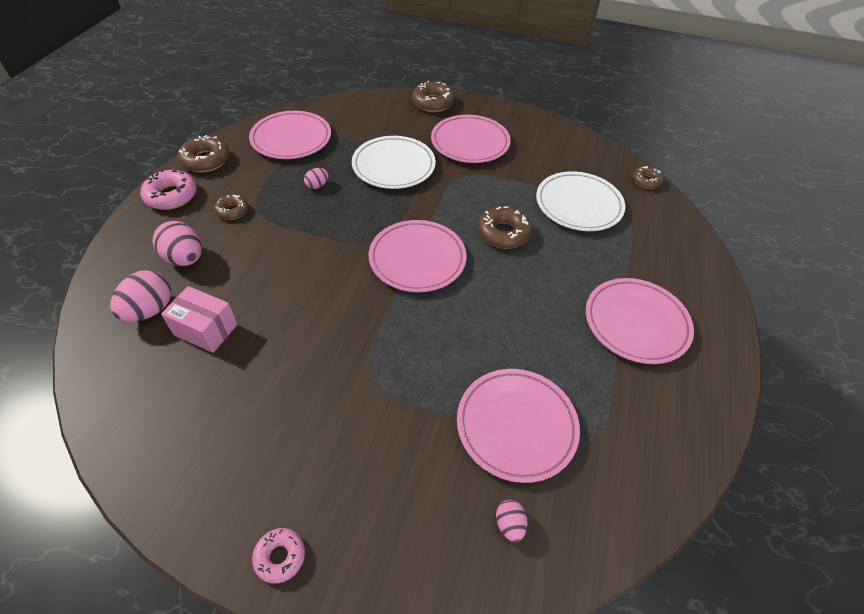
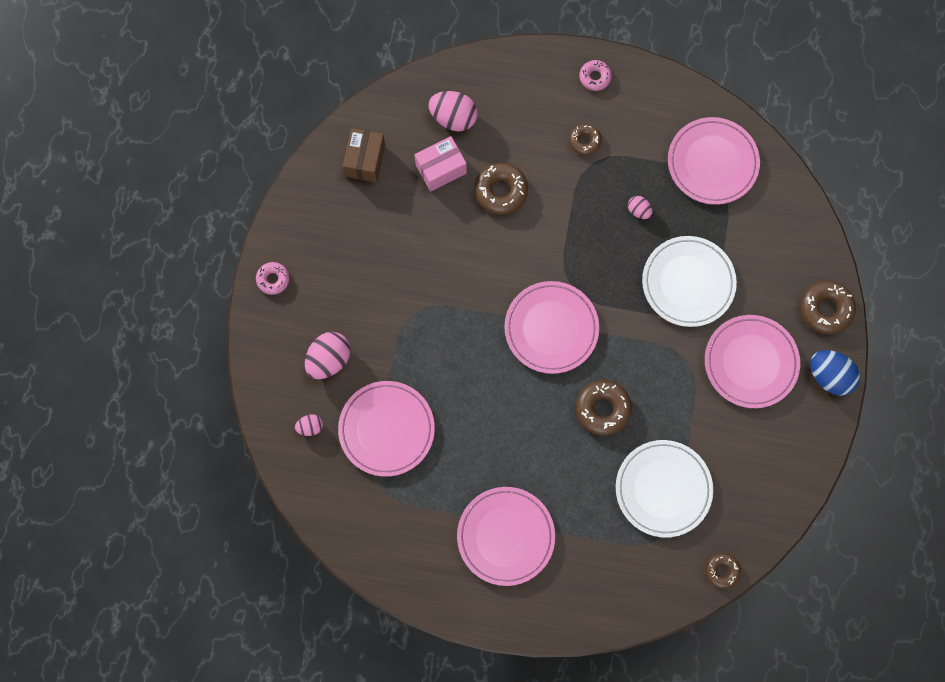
camera: 85 degrees right, 25 degrees up
pink donut [140,169,197,210] -> pink donut [579,60,612,91], size x0.61
pink egg [152,221,202,266] -> pink egg moved to [305,332,350,379]
pink box [161,286,238,353] -> pink box turned 45 degrees clockwise [414,136,467,192]
brown donut [178,135,230,172] -> brown donut moved to [474,163,528,215]
none -> brown box [343,128,385,183]
none -> blue egg [810,350,860,396]

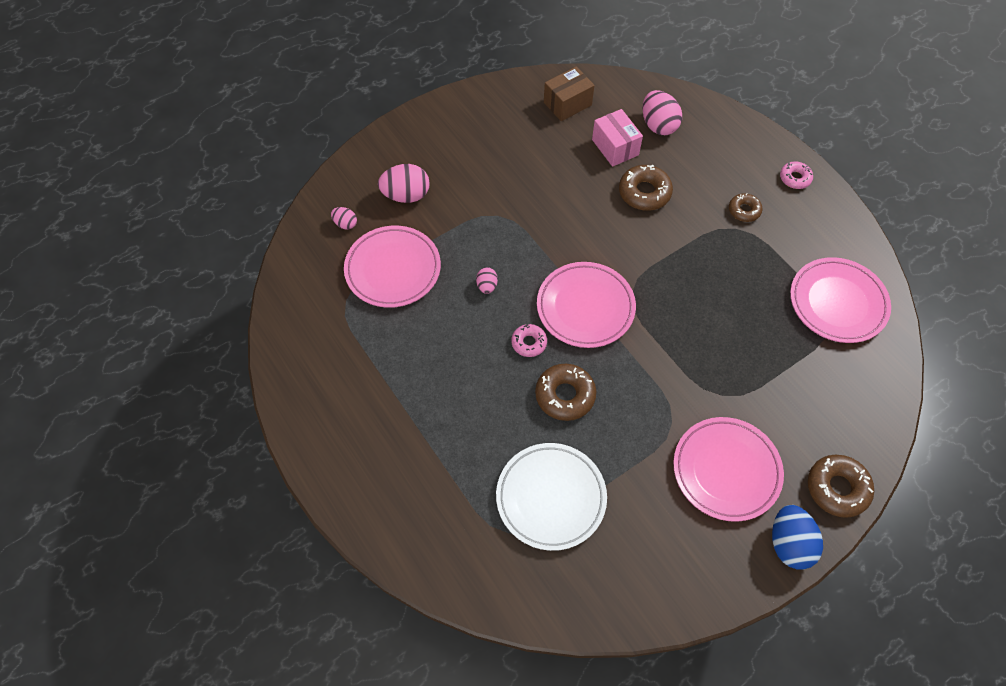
camera: 45 degrees right, 15 degrees down
pink donut [256,262,289,295] -> pink donut moved to [511,324,547,357]
pink box [414,136,467,192] -> pink box turned 45 degrees clockwise [592,109,643,167]
pink plate [457,487,555,586] -> none
pink egg [628,196,652,219] -> pink egg moved to [476,267,498,294]
white plate [642,236,737,327] -> none
brown donut [705,553,741,589] -> none

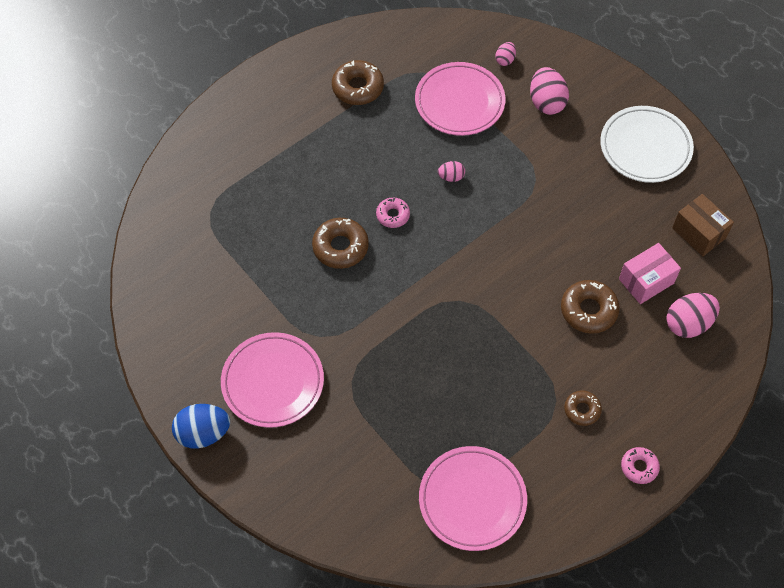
camera: 85 degrees right, 0 degrees up
white plate [496,443,607,551] -> white plate moved to [600,106,694,183]
pink plate [537,262,636,348] -> none
brown donut [808,455,874,518] -> brown donut moved to [332,60,384,105]

